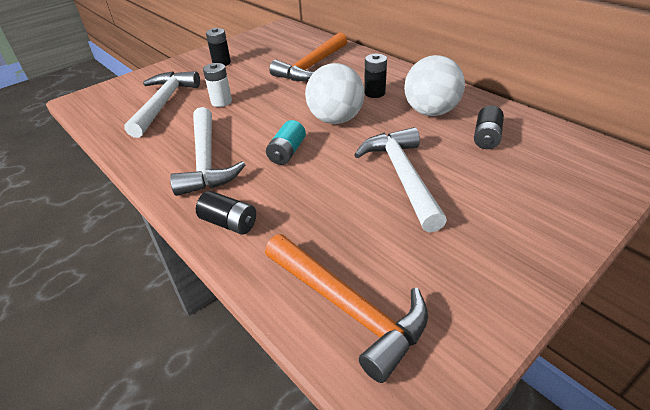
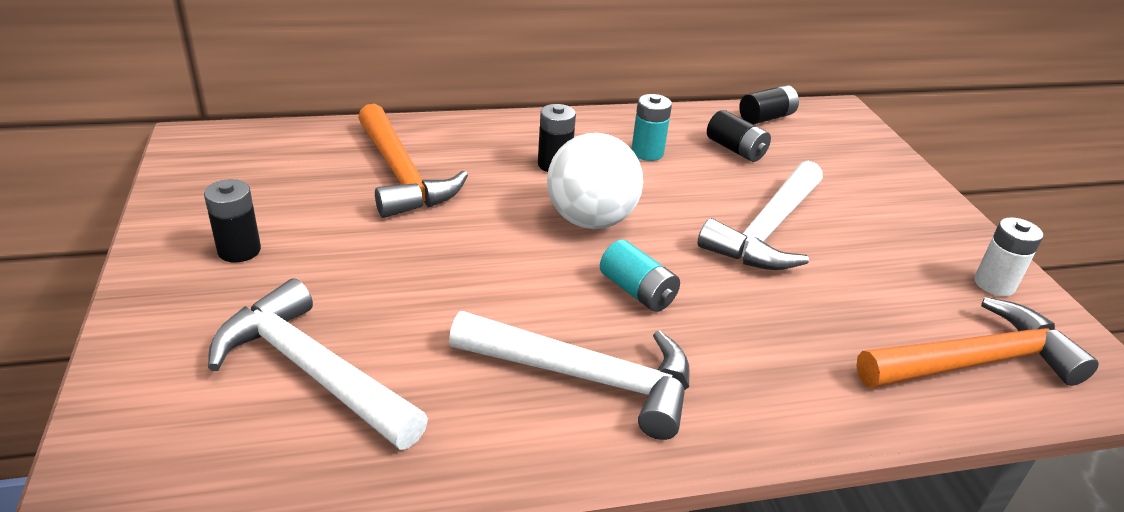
camera: 65 degrees left, 5 degrees down
black battery [196,191,256,235] -> black battery moved to [739,85,799,125]
white battery [203,63,232,107] -> white battery moved to [974,217,1043,296]
white hammer [354,127,447,233] -> white hammer turned 75 degrees counterclockwise [697,161,823,270]
white ball [404,55,465,116] -> turquoise battery [632,94,672,161]

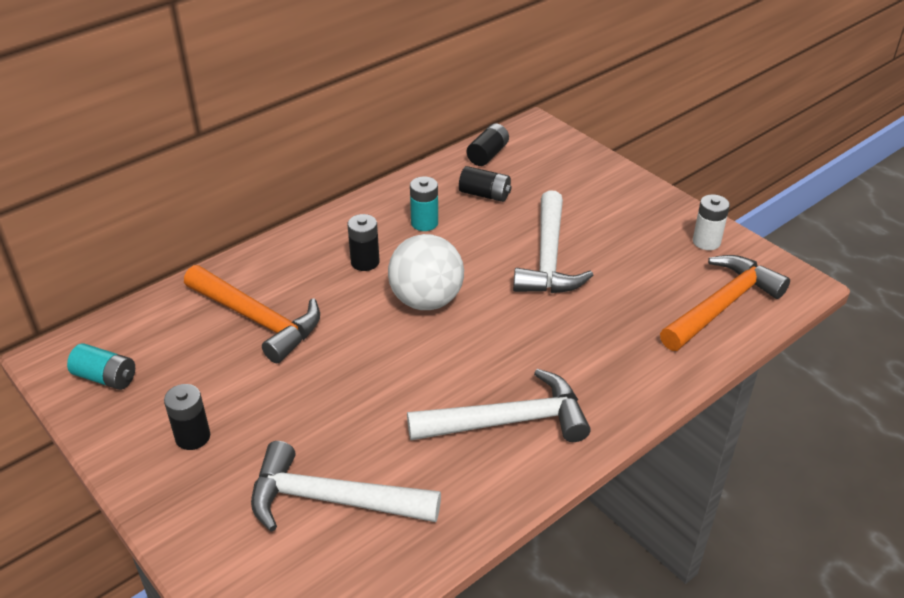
camera: 25 degrees left, 5 degrees up
turquoise battery [600,240,680,312] -> turquoise battery moved to [67,343,135,390]

